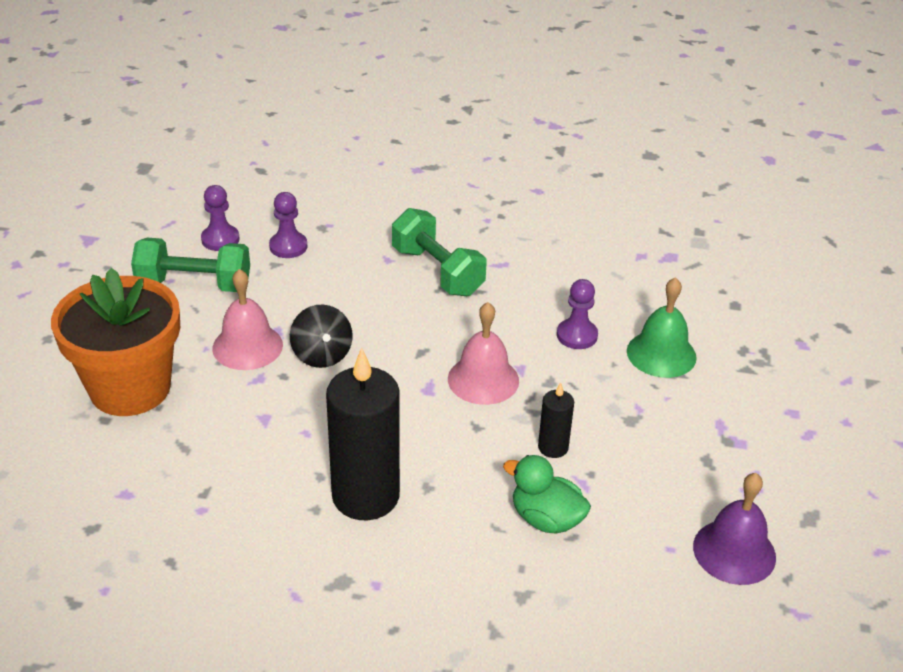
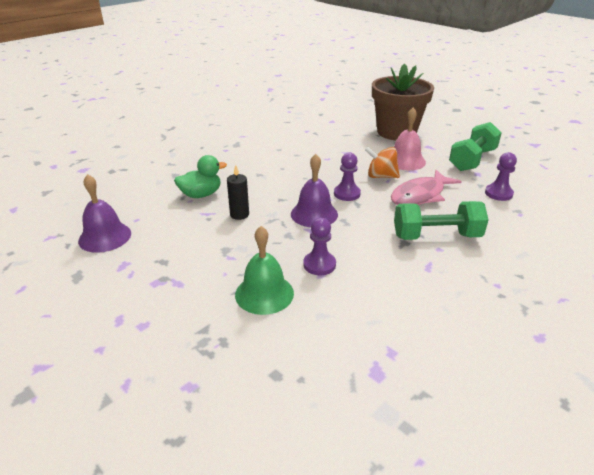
camera: 125 degrees right, 5 degrees down
orange flower pot [51,268,180,416] -> brown flower pot [372,64,434,140]
purple pawn [201,185,240,251] -> purple pawn moved to [334,153,361,201]
black spinning top [290,305,353,368] -> orange spinning top [365,147,400,178]
black candle [326,348,400,520] -> none
pink bell [448,302,519,405] -> purple bell [291,154,338,227]
none -> pink fish [391,170,462,205]

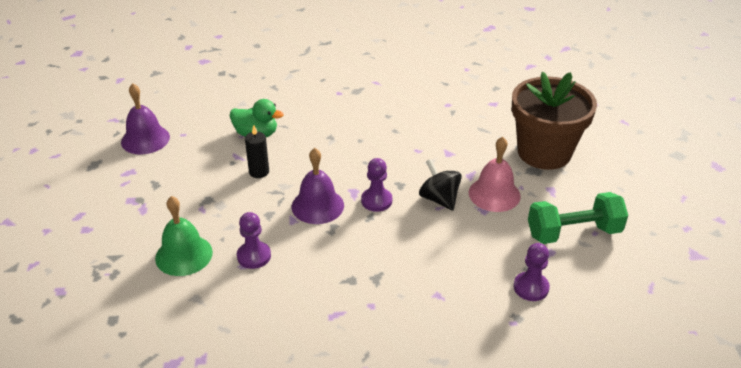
camera: 40 degrees right, 5 degrees up
orange spinning top [365,147,400,178] -> black spinning top [419,159,462,211]
pink fish [391,170,462,205] -> none
green dumbbell [394,201,489,240] -> none

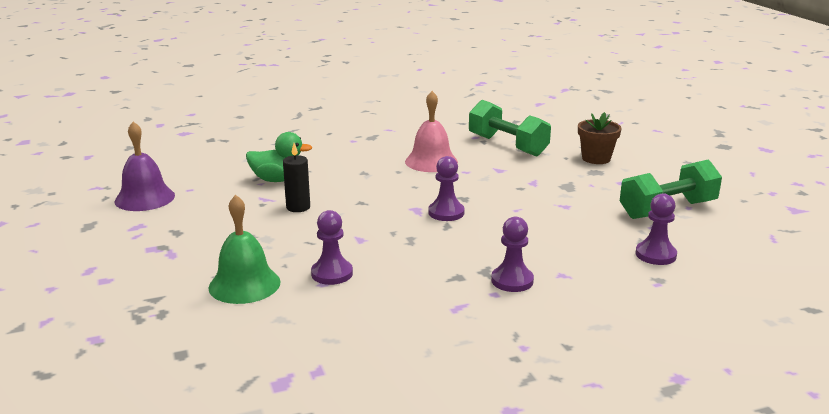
camera: 15 degrees left, 15 degrees down
purple bell [292,148,344,224] -> none
black spinning top [419,159,462,211] -> none
pink bell [469,137,521,212] -> pink bell moved to [405,91,458,172]
brown flower pot [512,72,597,170] -> brown flower pot [578,112,622,164], size x0.49
none -> green dumbbell [469,100,551,157]
none -> purple pawn [491,217,534,292]

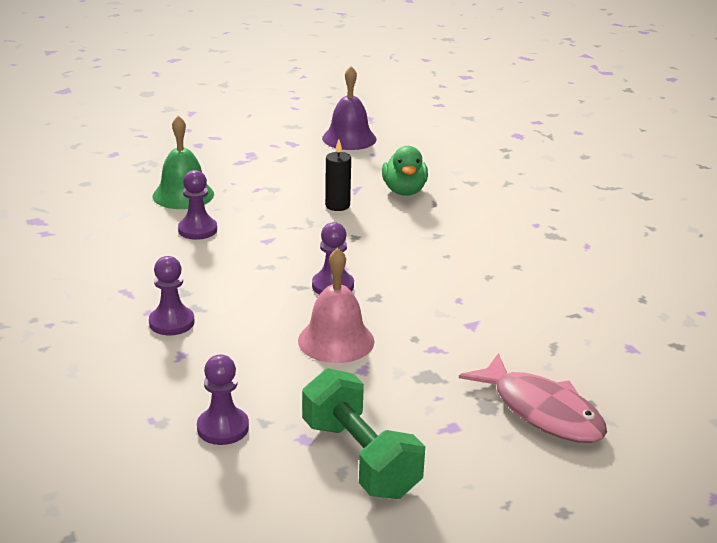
camera: 85 degrees right, 5 degrees up
pink bell [405,91,458,172] -> pink bell moved to [298,248,374,363]
green dumbbell [469,100,551,157] -> none
brown flower pot [578,112,622,164] -> pink fish [459,353,607,443]

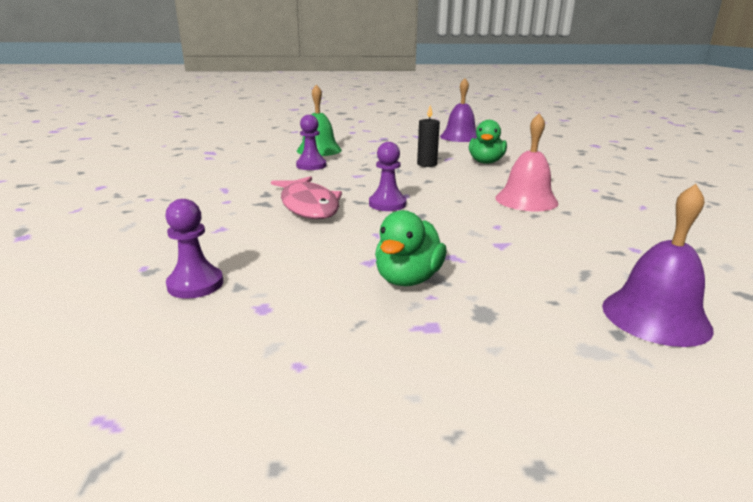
camera: 20 degrees right, 5 degrees down
purple pawn [149,256,195,335] -> none
pink bell [298,248,374,363] -> pink bell moved to [496,113,558,211]
green dumbbell [302,368,425,499] -> none
pink fish [459,353,607,443] -> pink fish moved to [271,176,342,219]
none -> green duck [375,210,447,286]
none -> purple bell [602,184,714,347]

